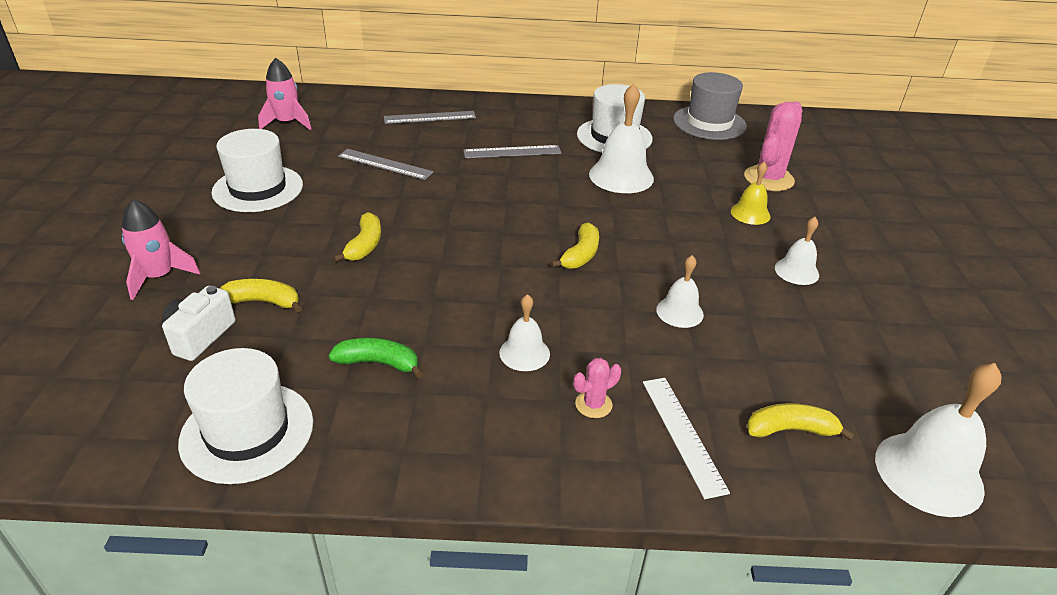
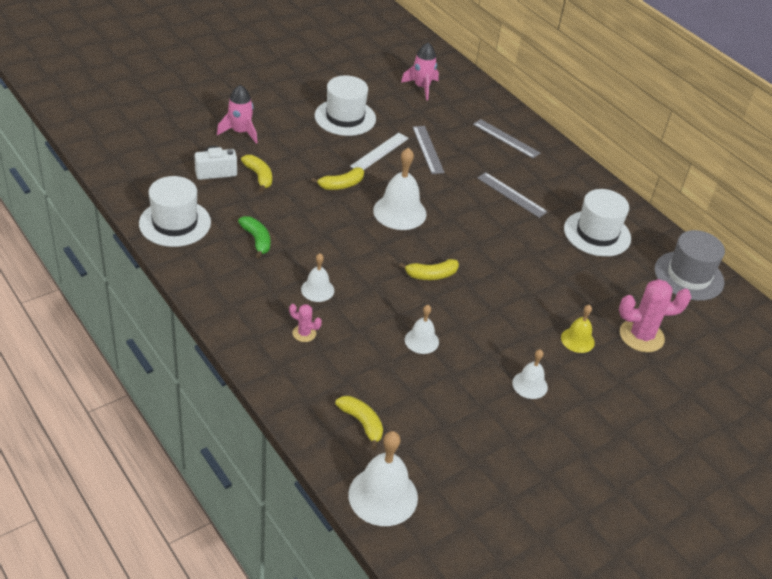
camera: 50 degrees right, 5 degrees up
white bell [589,84,654,193] -> white bell moved to [373,147,427,230]
white ruler [643,378,730,499] -> white ruler moved to [350,133,409,170]

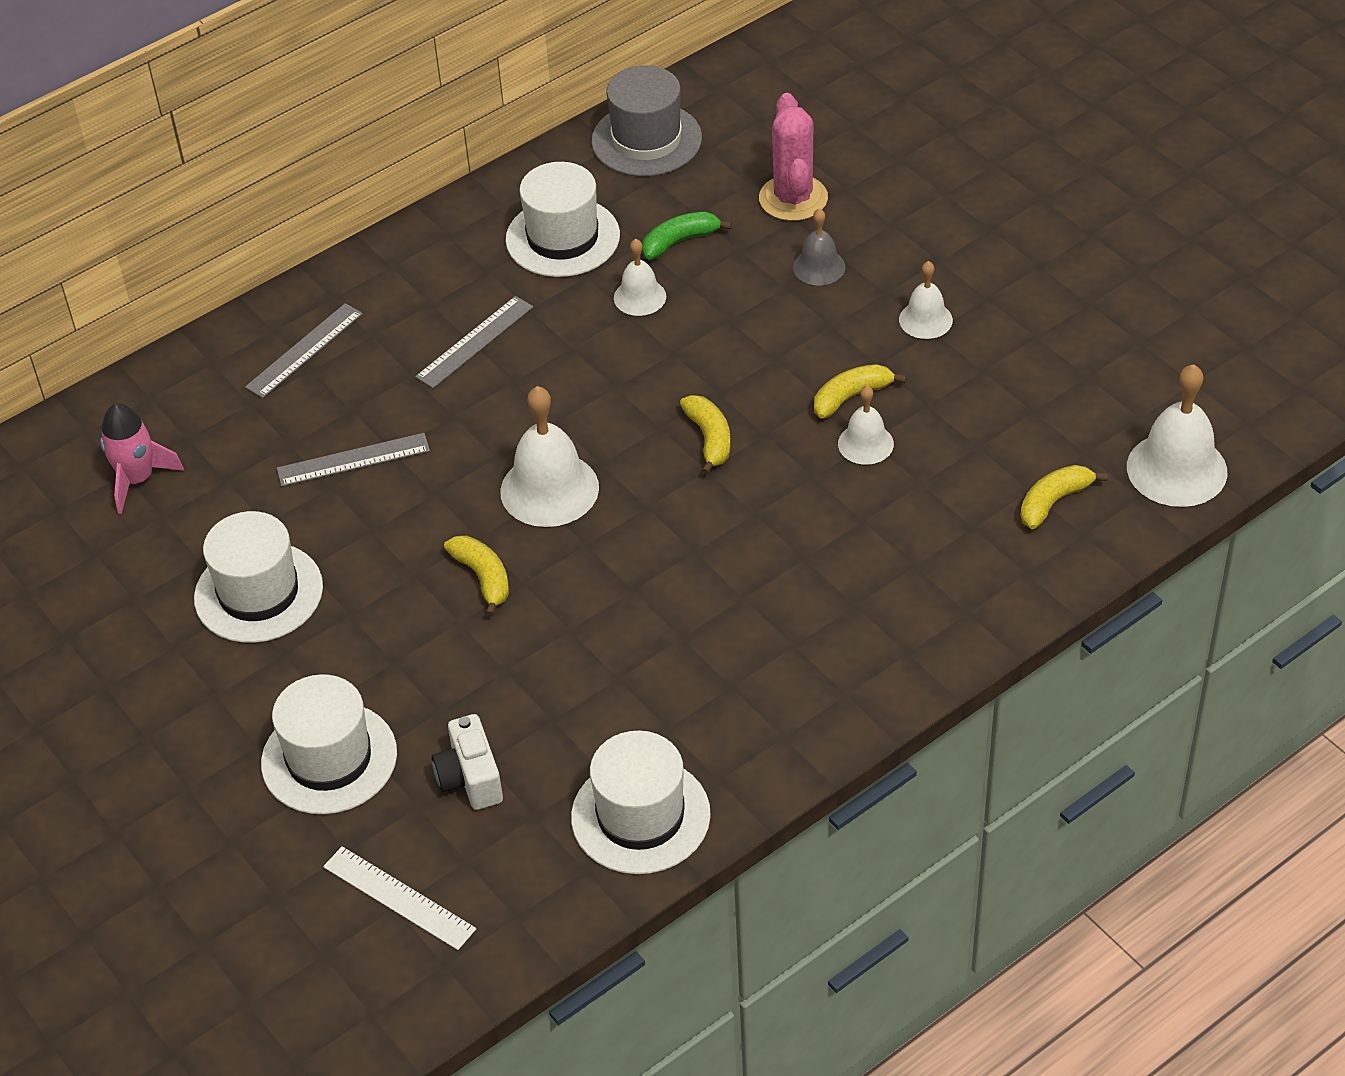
camera: 85 degrees left, 5 degrees up
pink rocket [217,85,258,144] -> white hat [261,674,397,814]
green banana [238,216,270,259] -> green banana moved to [642,211,732,259]
yellow banana [241,155,272,192] -> yellow banana moved to [814,364,906,419]
pink cactus [289,304,322,342] -> none
white bell [301,253,334,302] -> white bell moved to [614,239,666,316]
white ruler [350,133,409,170] -> white ruler moved to [323,846,476,950]
yellow bell [561,305,595,353] -> grey bell [793,208,846,286]

